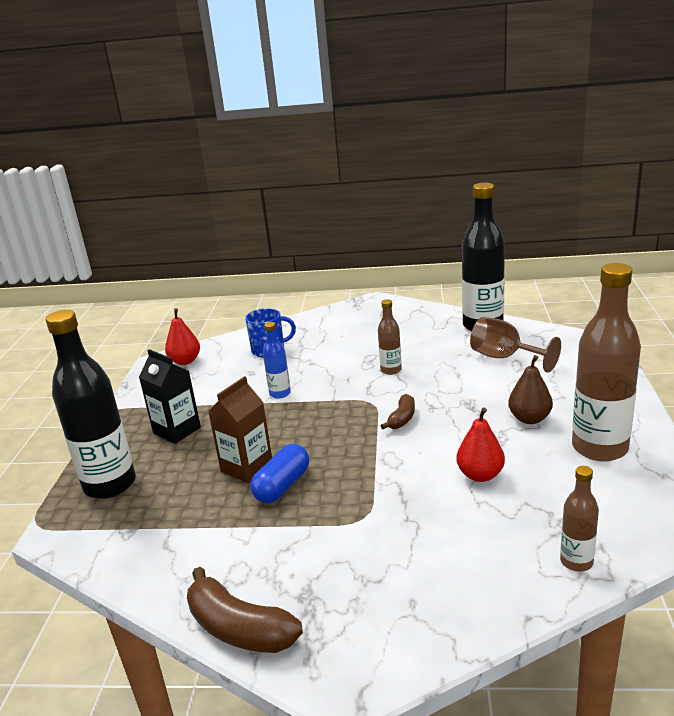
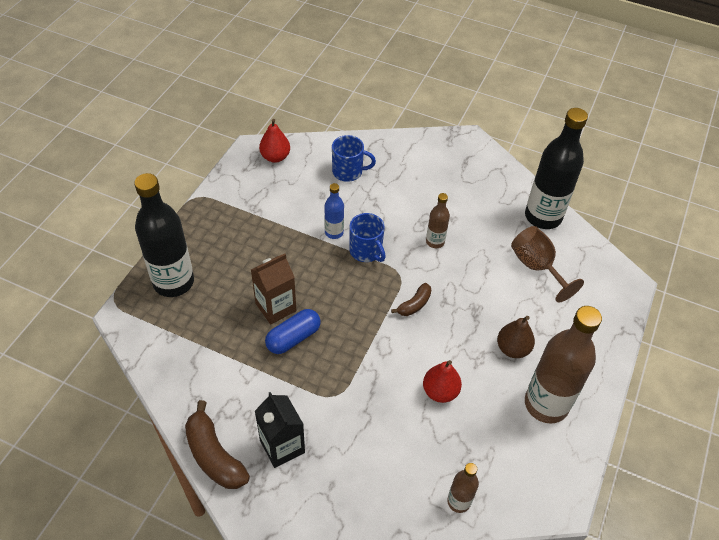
camera: 15 degrees right, 25 degrees up
black carton [139,349,201,444] -> black carton moved to [255,392,305,468]
none -> blue mug [349,213,386,262]

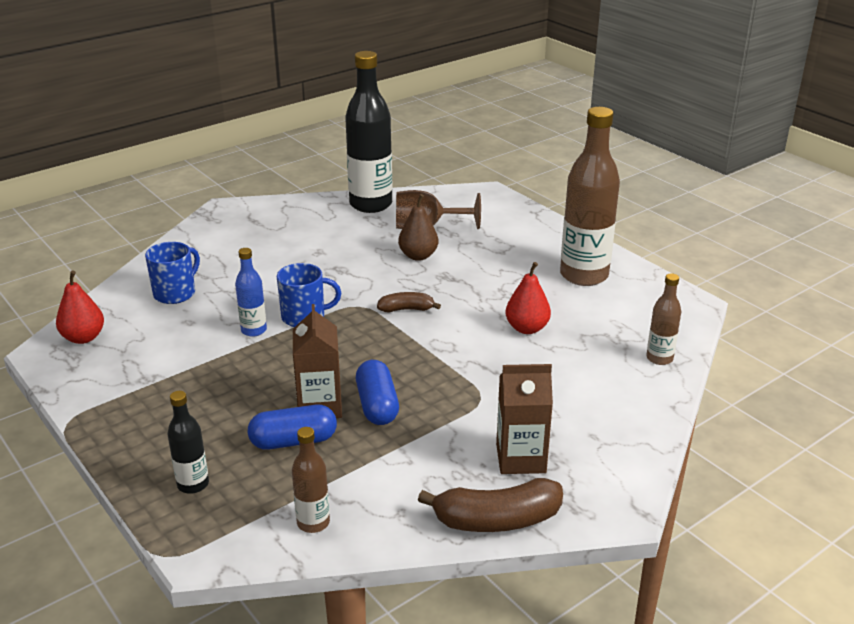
camera: 60 degrees left, 20 degrees down
black bottle [134,173,194,297] -> black bottle [167,391,209,494], size x0.49
black carton [255,392,305,468] -> brown carton [496,364,553,474]
brown banana [391,283,431,316] -> brown banana turned 75 degrees counterclockwise [377,292,441,313]
brown bottle [426,193,450,248] -> brown bottle moved to [292,427,330,533]
brown pear [497,316,535,358] -> brown pear moved to [398,194,438,261]
none -> blue capsule [248,405,337,450]

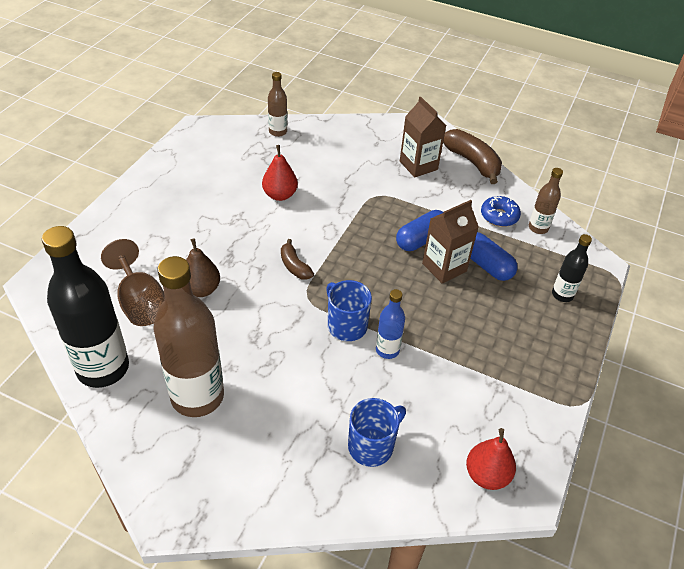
camera: 120 degrees left, 15 degrees up
blue mug [145,242,200,304] -> blue mug turned 135 degrees clockwise [348,398,406,467]
brown bottle [560,107,620,286] -> brown bottle moved to [153,256,224,417]
none -> blue donut [481,196,521,227]

